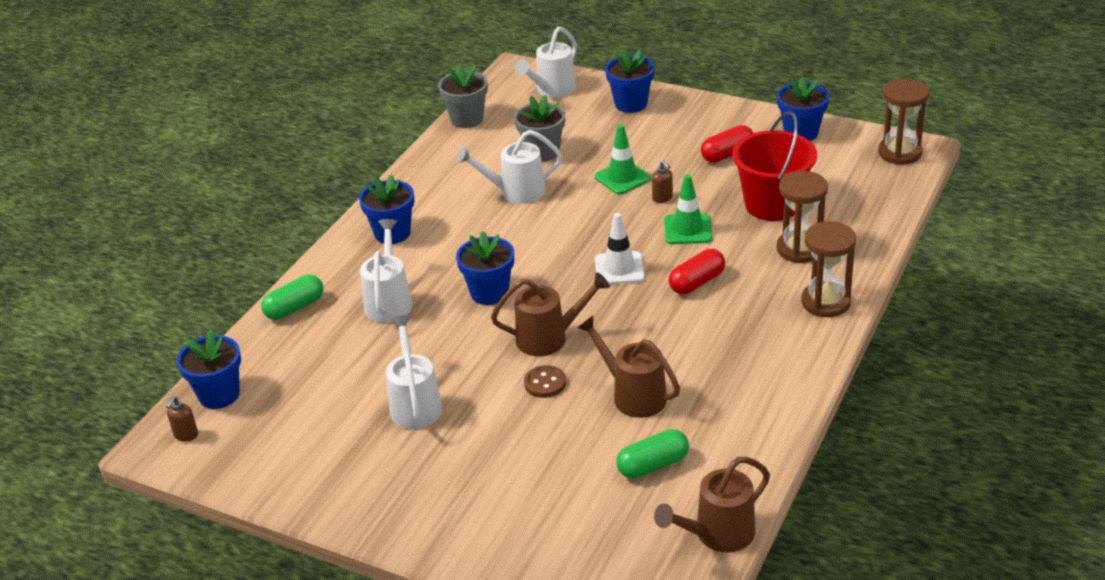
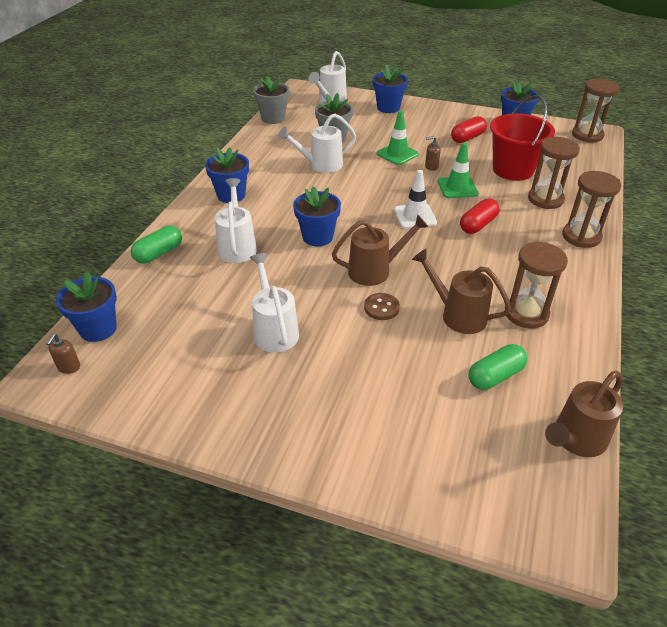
camera: 10 degrees left, 5 degrees up
brown soap dispenser [652,160,673,203] -> brown soap dispenser turned 120 degrees clockwise [425,136,441,171]
none -> brown hourglass [505,242,568,328]

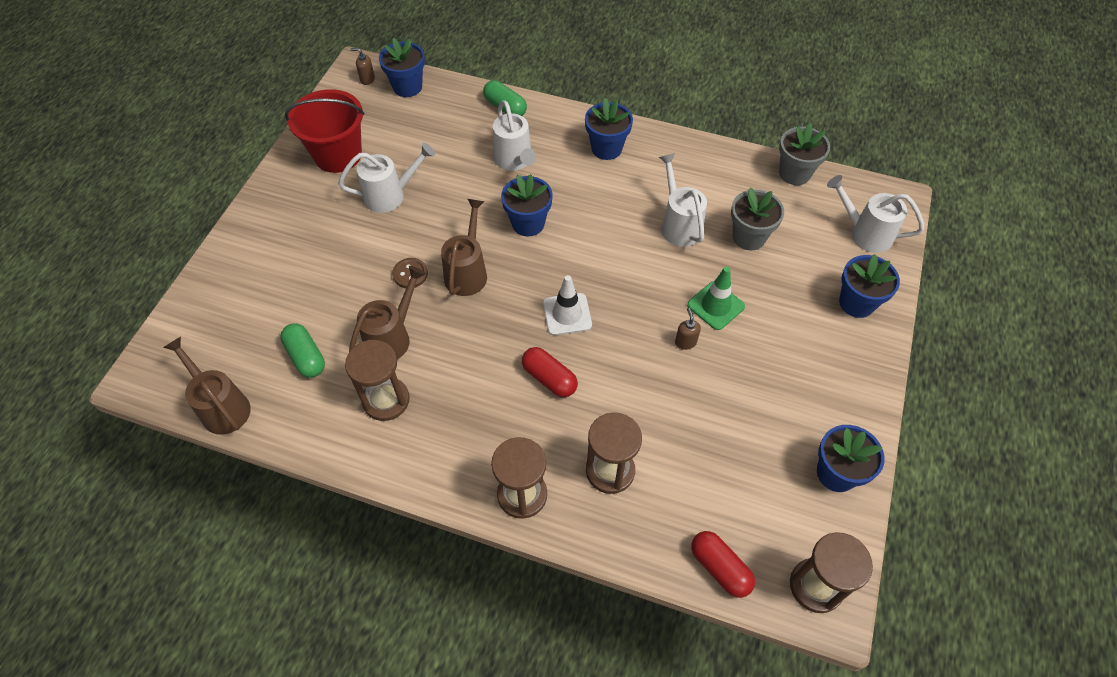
camera: 90 degrees right, 15 degrees up
white watering can [215,178,257,263] -> white watering can turned 75 degrees clockwise [493,100,536,171]
brown watering can [332,215,428,286] -> brown watering can turned 150 degrees counterclockwise [441,199,487,296]
green traffic cone [438,142,478,198] -> none
red capsule [451,116,487,143] -> red capsule moved to [691,531,755,598]
red bucket [490,95,555,181] -> red bucket moved to [285,89,364,173]

